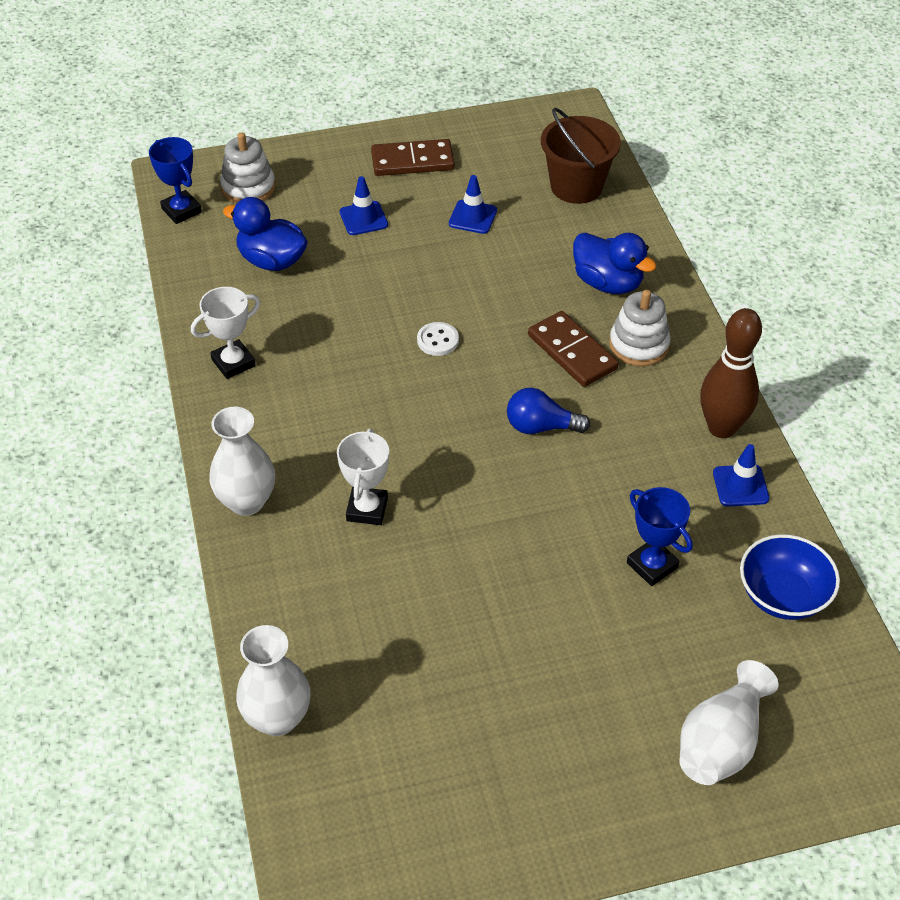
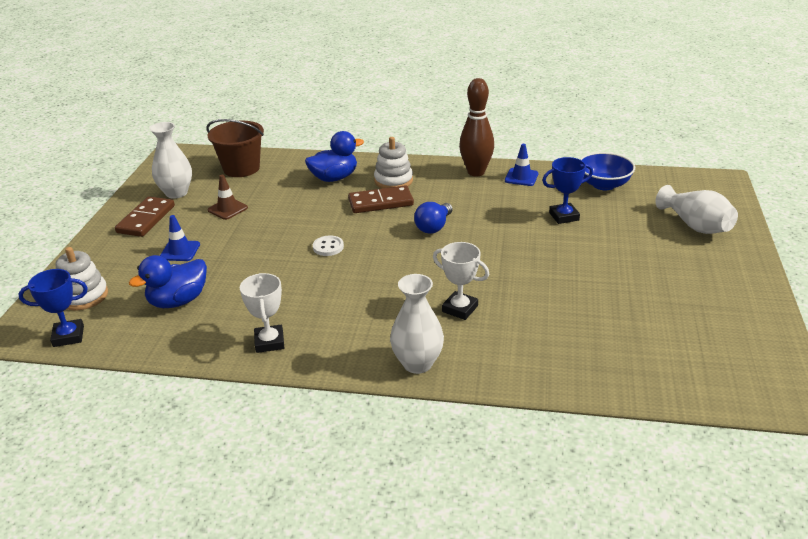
camera: 65 degrees left, 15 degrees down
white vase [236,625,310,736] -> white vase moved to [149,122,192,199]
blue traffic cone [449,175,497,234] -> brown traffic cone [208,175,248,220]

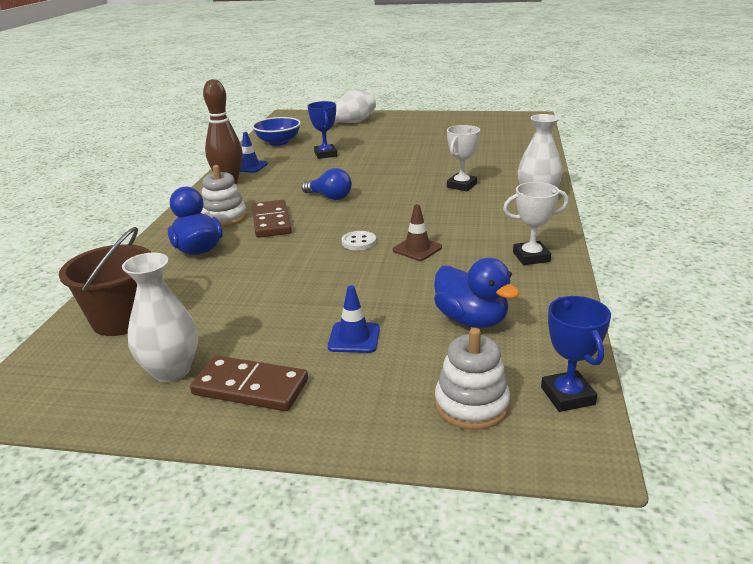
camera: 90 degrees left, 5 degrees down
brown traffic cone [208,175,248,220] -> brown traffic cone moved to [393,204,442,261]

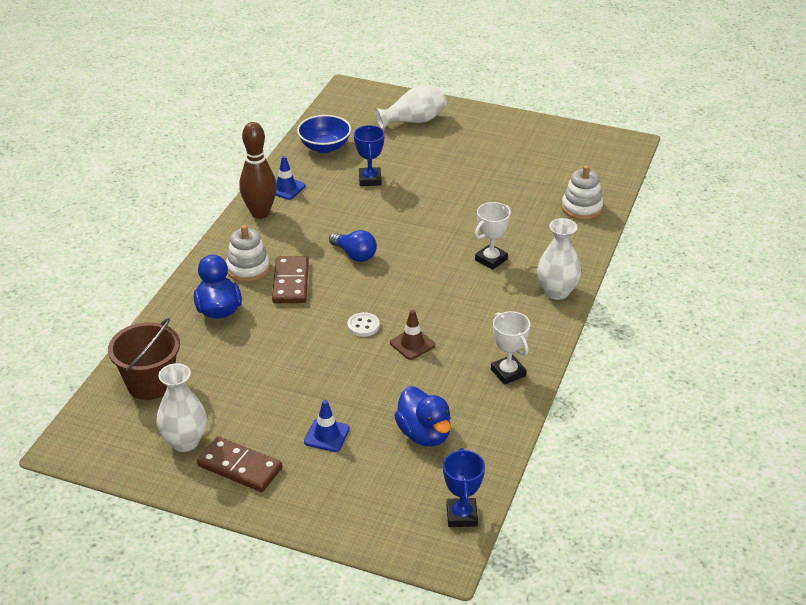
camera: 10 degrees right, 10 degrees up
white stacking toy [435,328,510,430] -> white stacking toy moved to [562,165,603,220]
white trophy [503,182,569,265] -> white trophy turned 60 degrees clockwise [491,311,530,385]

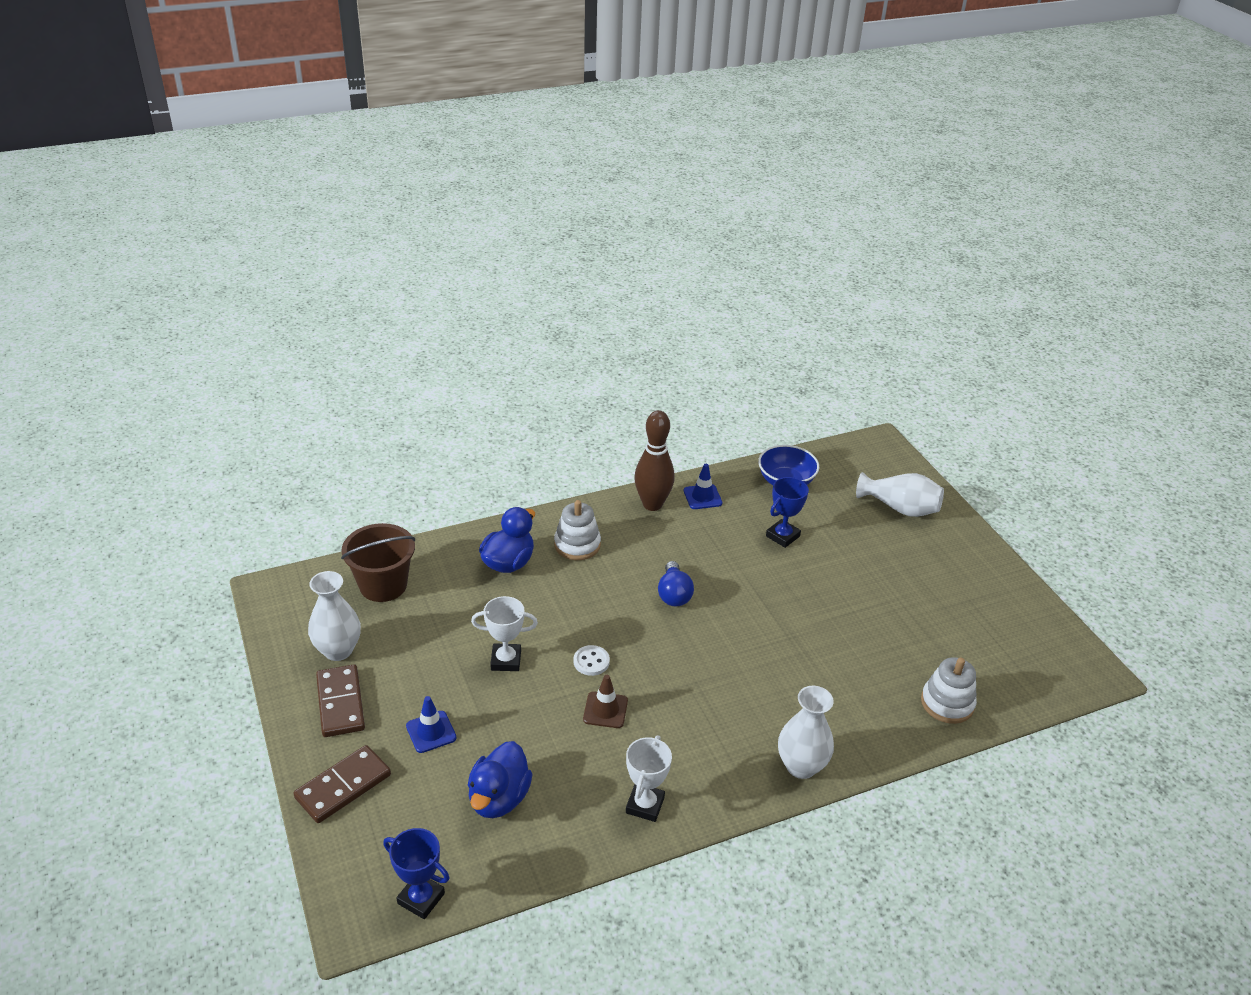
camera: 45 degrees right, 0 degrees up
brown domino [272,256,309,303] -> brown domino moved to [293,745,391,823]
blue trophy [443,448,485,527] -> blue trophy turned 75 degrees clockwise [383,828,449,919]
white trophy [475,202,511,270] -> white trophy moved to [471,596,538,671]

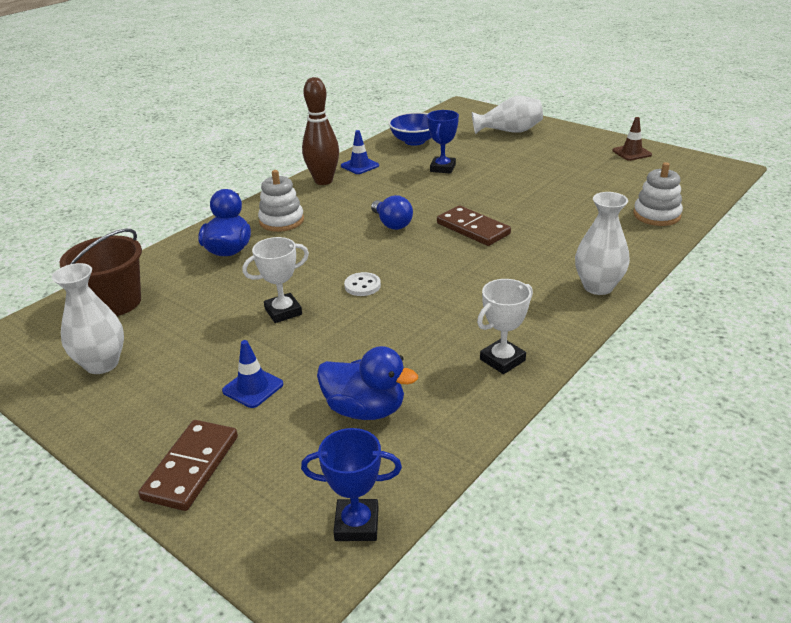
camera: 25 degrees left, 5 degrees down
brown domino [316,664,365,737] -> brown domino moved to [437,205,511,246]
blue duck [468,741,533,818] -> blue duck turned 60 degrees counterclockwise [317,346,418,420]
brown traffic cone [583,675,628,728] -> brown traffic cone moved to [612,117,652,161]
white trophy [626,735,672,822] -> white trophy turned 60 degrees clockwise [477,279,533,374]

